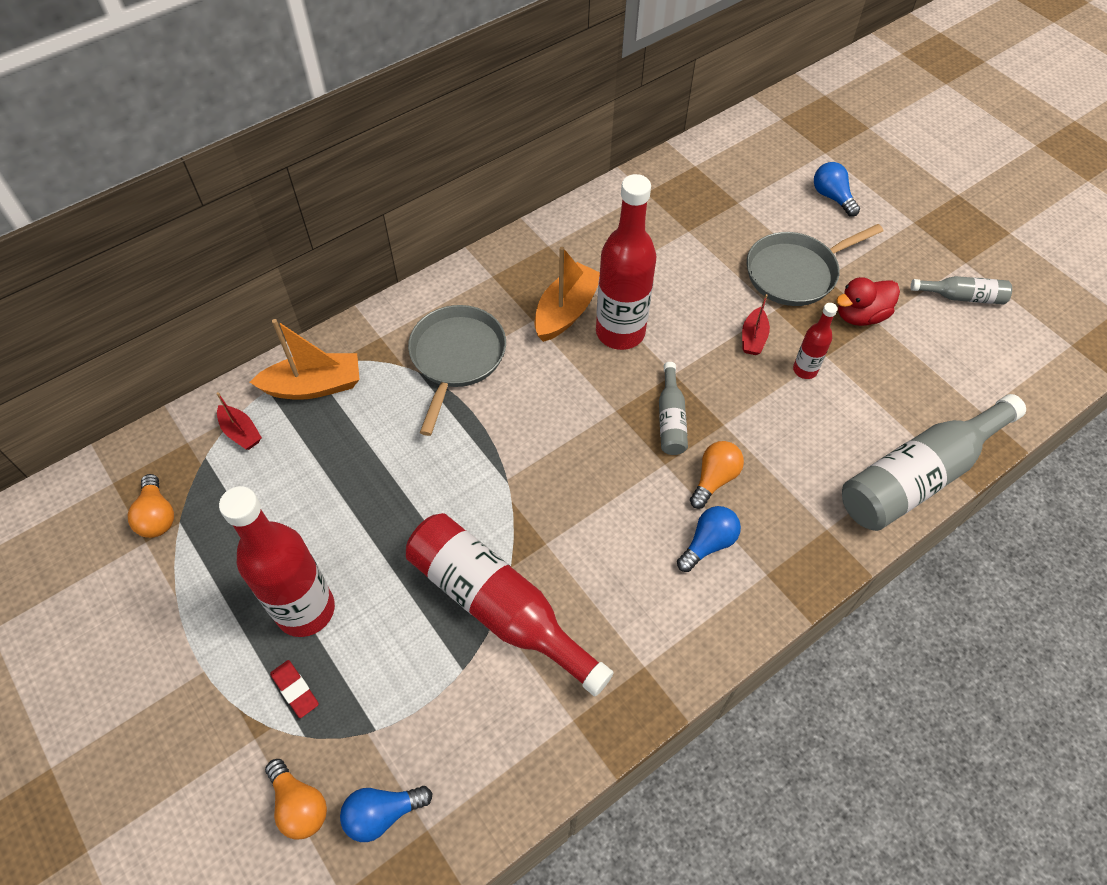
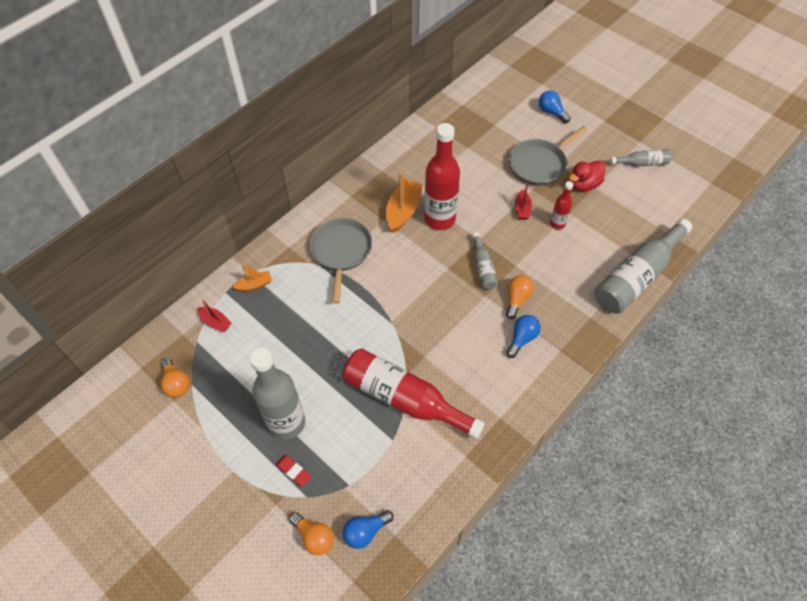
camera: 10 degrees left, 0 degrees up
red bottle [219,486,335,637] -> grey bottle [250,348,305,440]
orange boat [250,319,360,400] -> orange boat [233,264,272,291], size x0.57

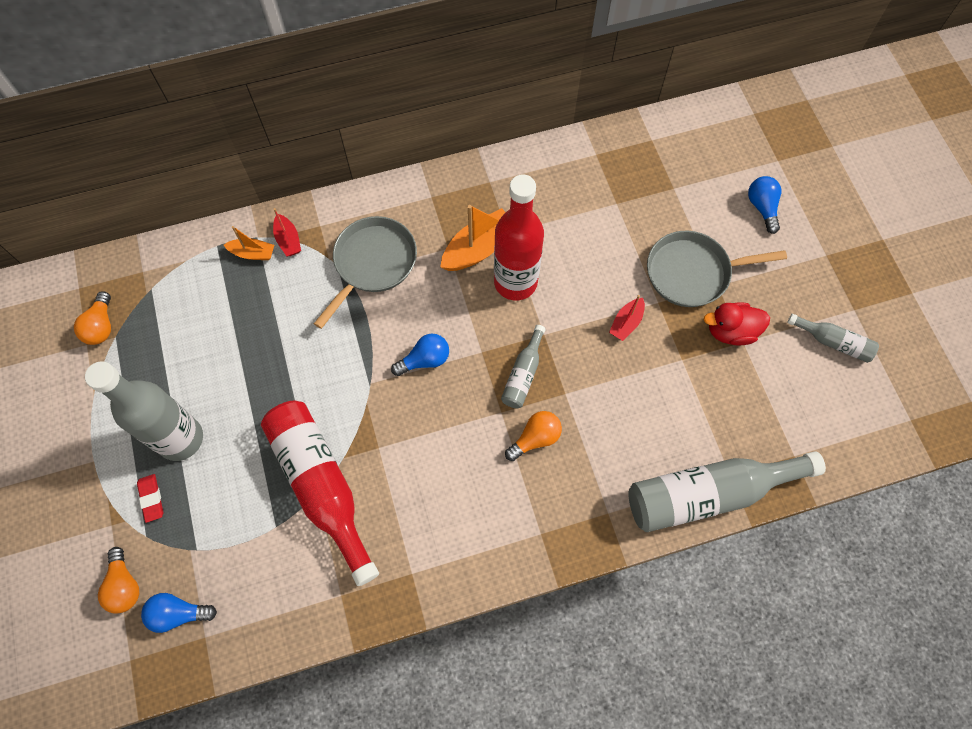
camera: 30 degrees right, 10 degrees up
red boat [198,298,231,332] -> red boat moved to [273,208,301,256]
blue light bulb [506,315,541,358] -> blue light bulb moved to [391,334,449,376]
red bottle [550,181,573,229] -> none

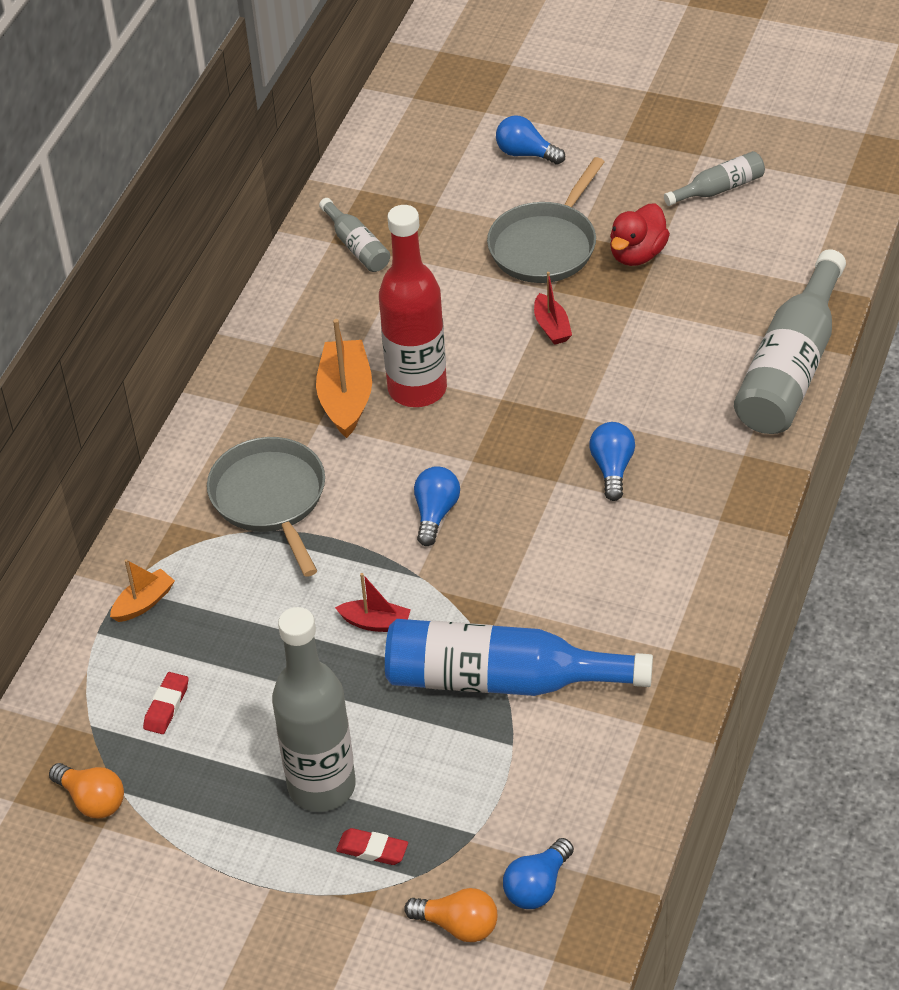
camera: 50 degrees left, 20 degrees down
red bottle [261,401,379,586] -> blue bottle [385,619,653,696]
red boat [273,208,301,256] -> red boat moved to [335,573,411,632]
grey bottle [501,325,546,408] -> grey bottle moved to [319,198,390,272]
orange light bulb [505,411,562,461] -> blue light bulb [589,422,635,501]
none -> red eraser [143,672,189,734]

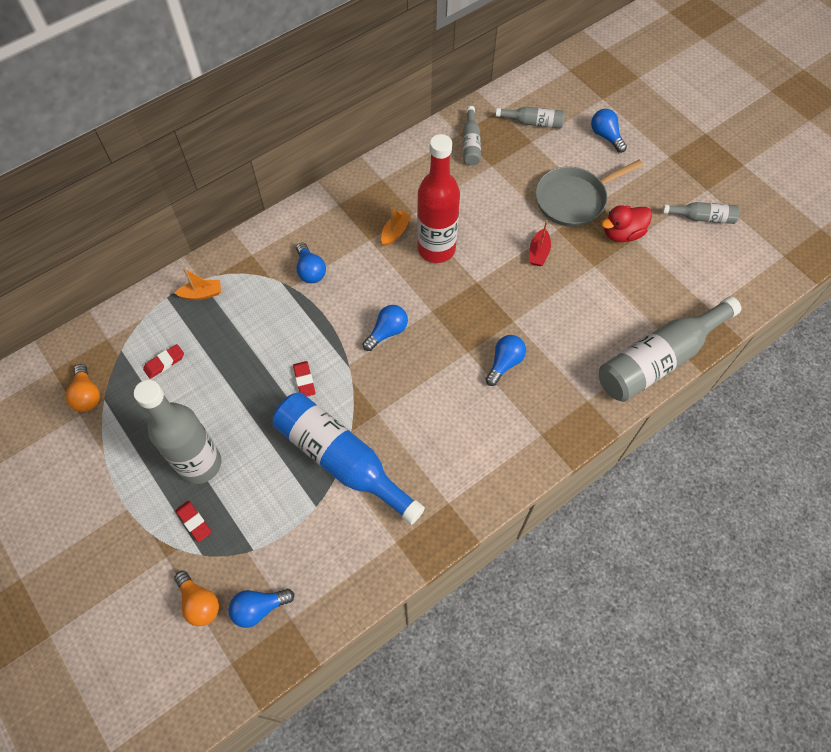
camera: 30 degrees right, 15 degrees up
grey pan [207,437,325,577] -> blue light bulb [296,242,326,283]
orange boat [316,319,372,438] -> orange boat [381,207,411,246], size x0.57
red boat [335,573,411,632] -> red eraser [293,361,315,396]
none -> grey bottle [496,107,565,129]

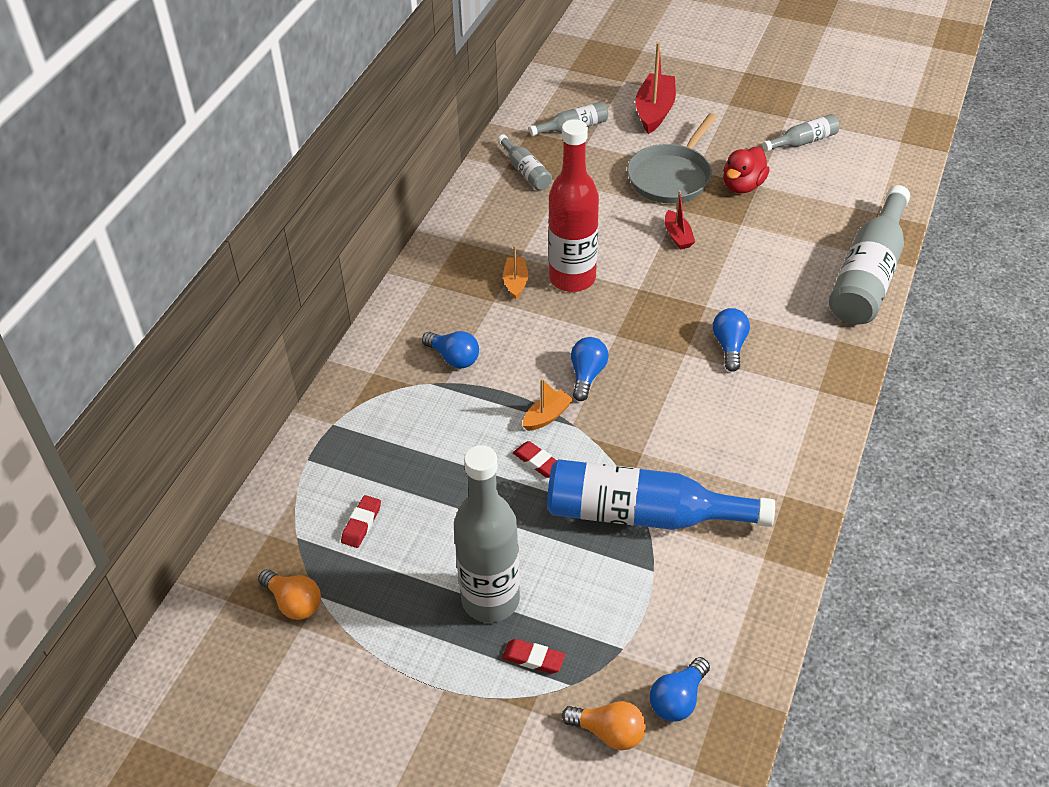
camera: 30 degrees left, 15 degrees down
orange boat [175,268,221,300] -> orange boat moved to [523,379,574,431]
blue light bulb [591,109,627,153] -> red boat [635,42,676,134]

